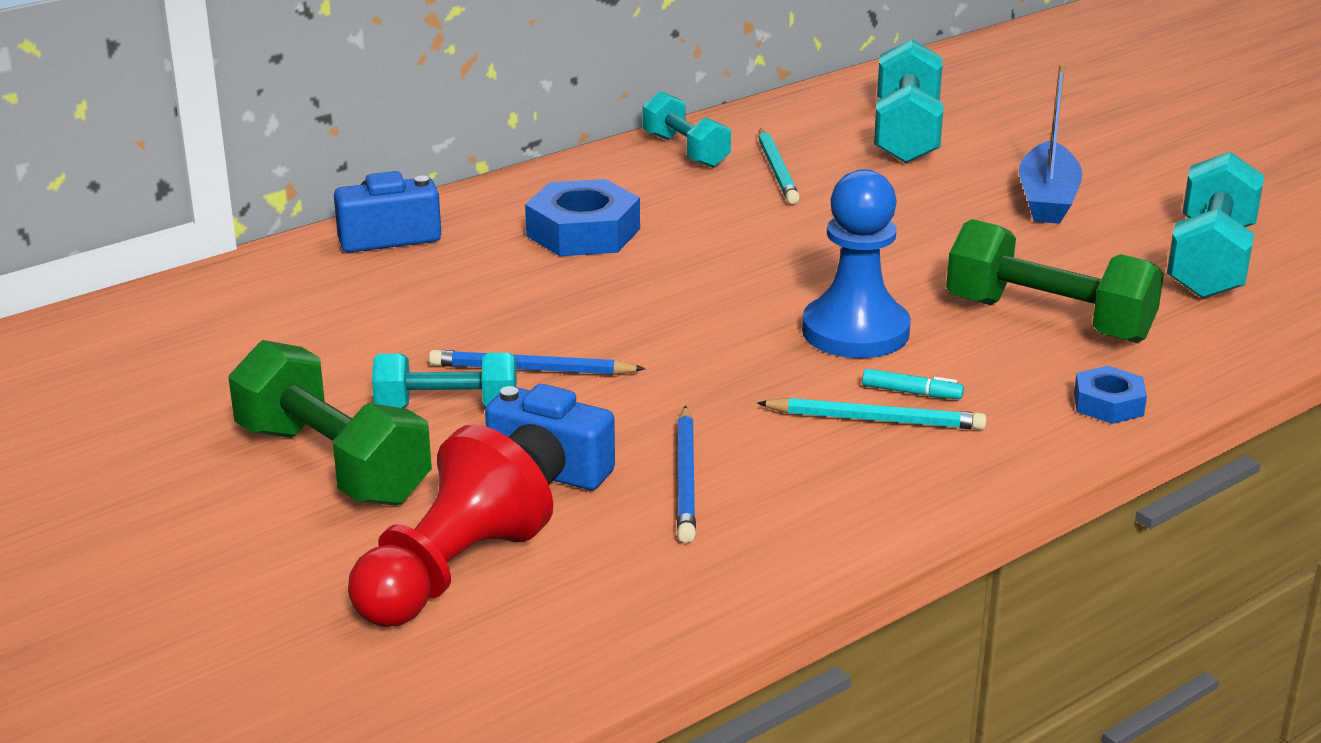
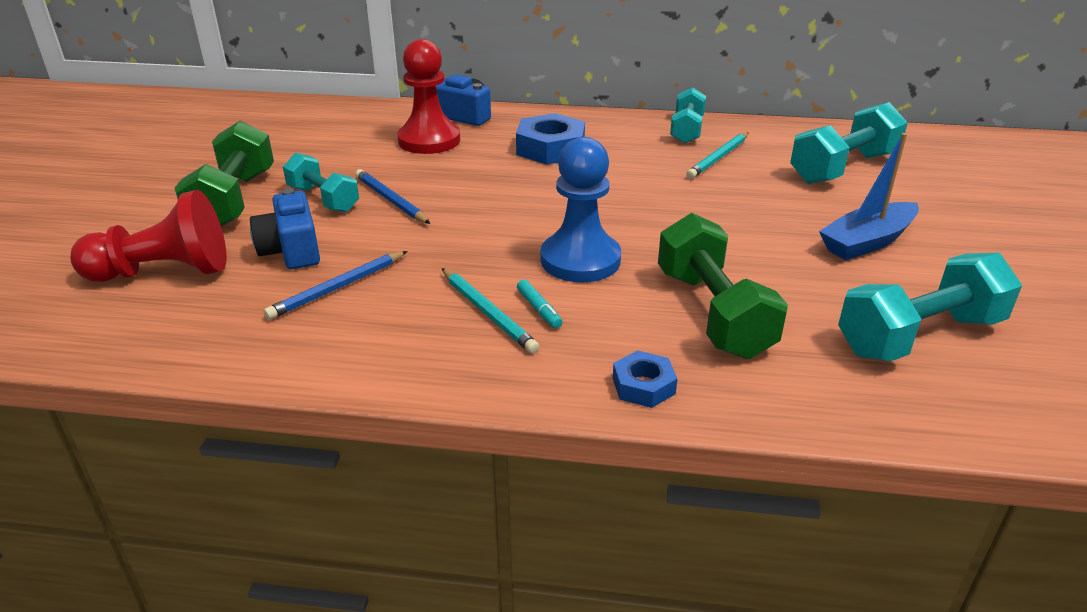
camera: 45 degrees right, 5 degrees up
none -> red pawn [397,39,460,154]

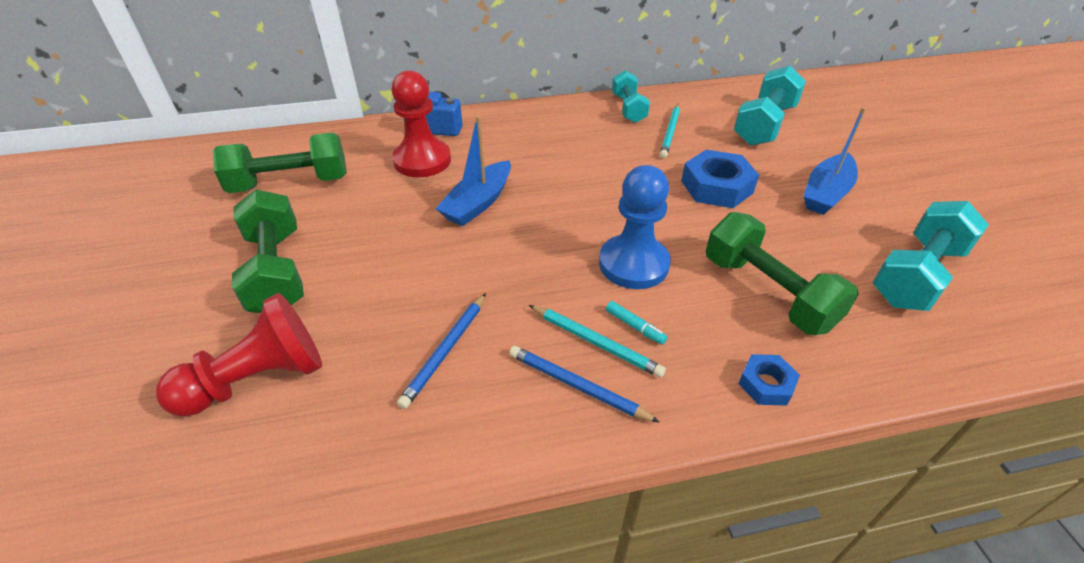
camera: 20 degrees left, 10 degrees up
blue camera [250,188,320,269] -> none
turquoise dumbbell [283,153,359,212] -> none
blue pencil [355,169,431,224] -> blue pencil moved to [509,346,660,423]
blue nut [516,113,585,165] -> blue nut moved to [681,150,759,208]
none -> green dumbbell [213,133,347,193]
none -> blue boat [436,116,511,226]

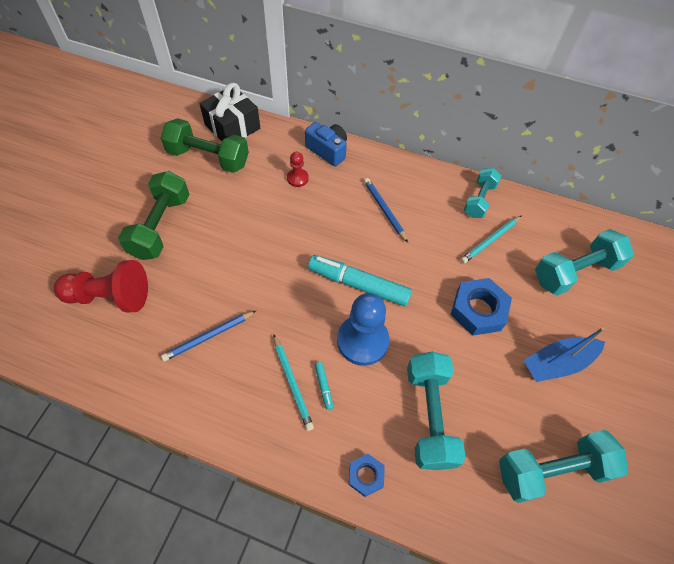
camera: 30 degrees right, 15 degrees up
red pawn [392,70,451,177] -> red pawn [287,152,309,187], size x0.50
blue boat [436,116,511,226] -> none
blue pencil [509,346,660,423] -> blue pencil moved to [364,178,408,243]
green dumbbell [706,212,859,335] -> turquoise dumbbell [407,351,466,470]
none -> black gift [199,83,260,141]
none -> turquoise marker [308,255,412,306]

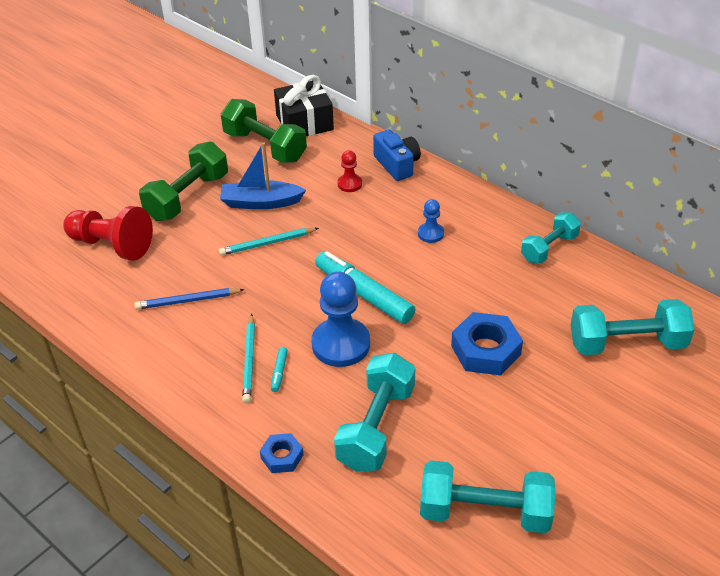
camera: 25 degrees right, 15 degrees down
blue pencil [364,178,408,243] -> blue pawn [418,199,444,243]
turquoise pencil [460,215,522,264] -> turquoise pencil moved to [219,228,319,256]
blue boat [523,327,605,382] -> blue boat moved to [220,142,306,209]

